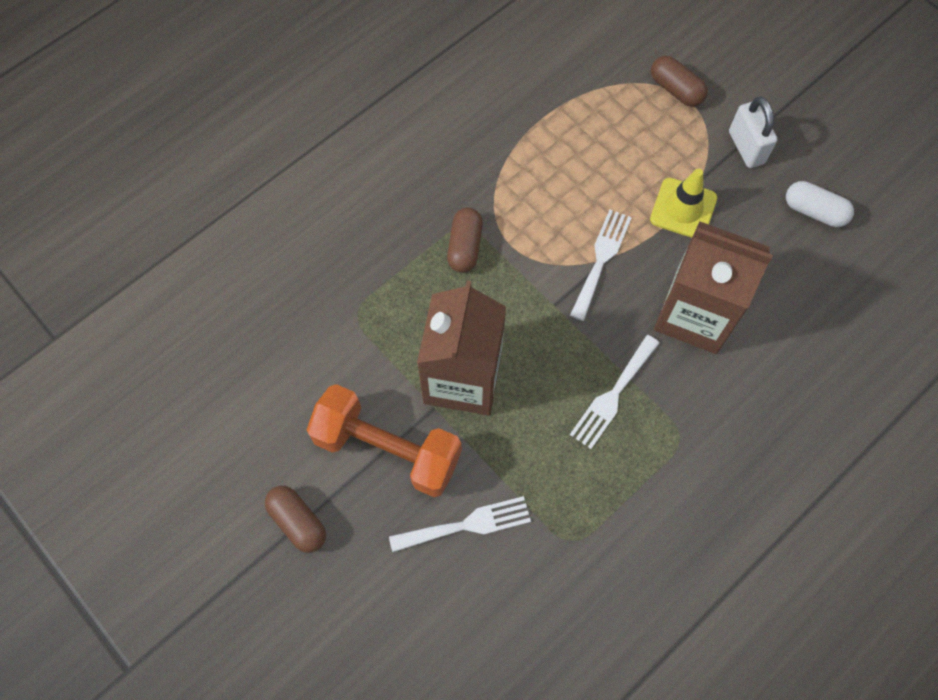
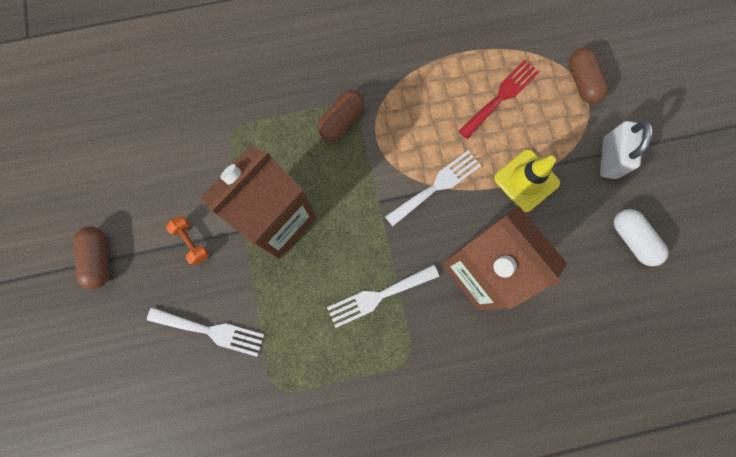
camera: 30 degrees right, 10 degrees up
orange dumbbell [307,384,462,497] -> orange dumbbell [166,216,210,265], size x0.40
none -> red fork [459,60,539,139]

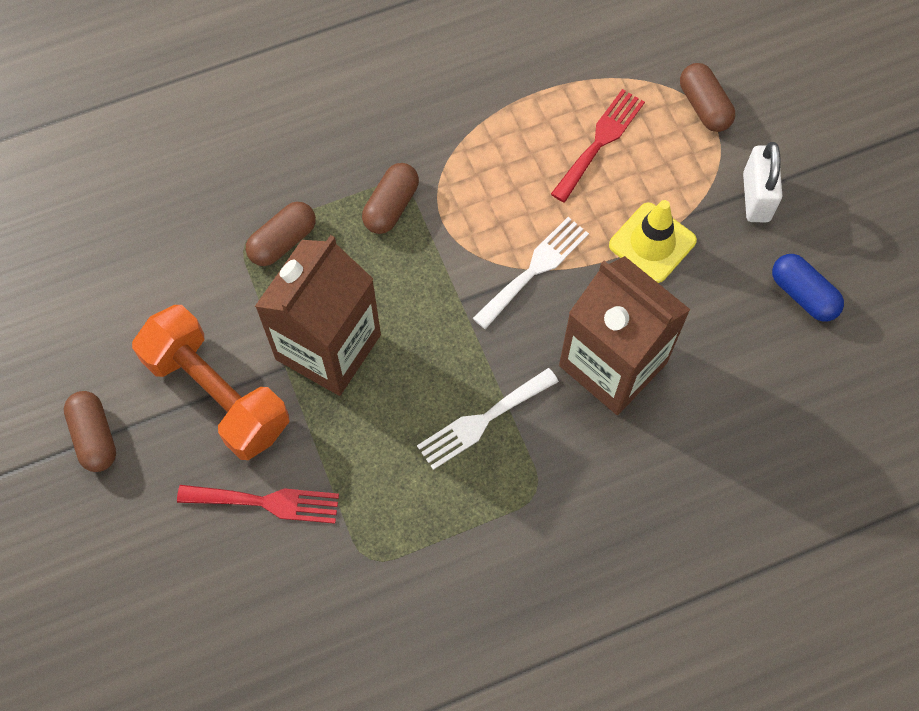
camera: 10 degrees left, 10 degrees down
white fork [147,307,264,357] -> red fork [177,485,339,524]
orange dumbbell [166,216,210,265] -> orange dumbbell [132,305,290,460], size x2.48
white capsule [614,209,669,266] -> blue capsule [772,254,844,322]
none -> brown capsule [246,202,316,266]

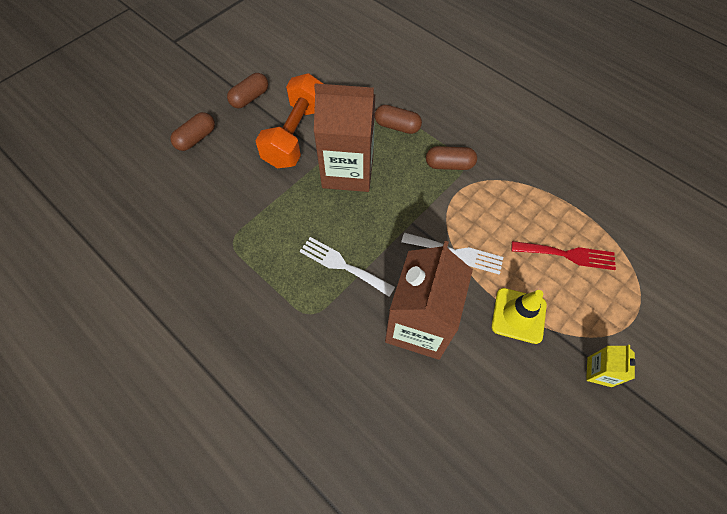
camera: 65 degrees right, 5 degrees down
red fork [177,485,339,524] -> none
brown capsule [680,63,735,132] -> brown capsule moved to [170,112,215,151]
white padlock [743,142,782,222] -> yellow carton [586,345,636,387]
blue capsule [772,254,844,322] -> none

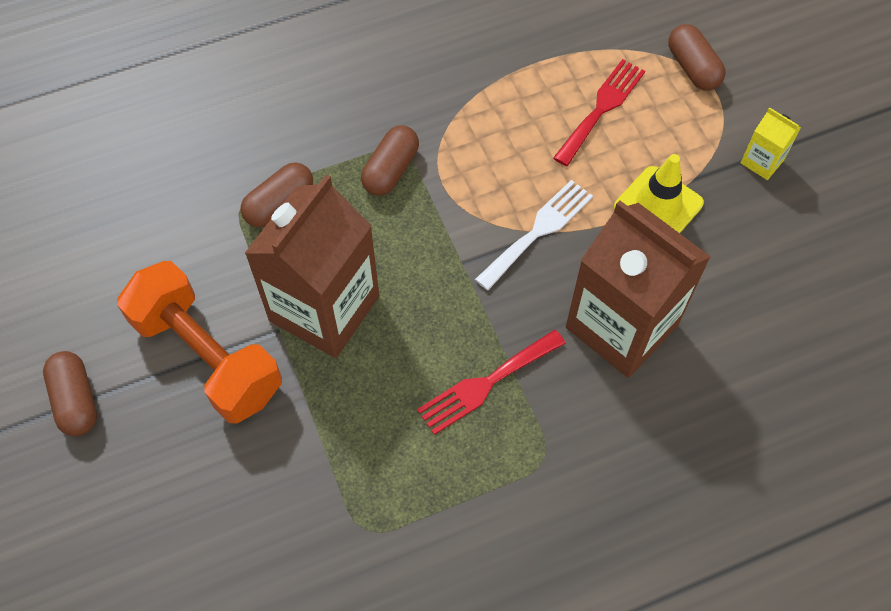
camera: 65 degrees left, 0 degrees up
brown capsule [170,112,215,151] -> brown capsule moved to [668,24,726,91]
white fork [300,237,395,297] -> red fork [417,329,566,435]

